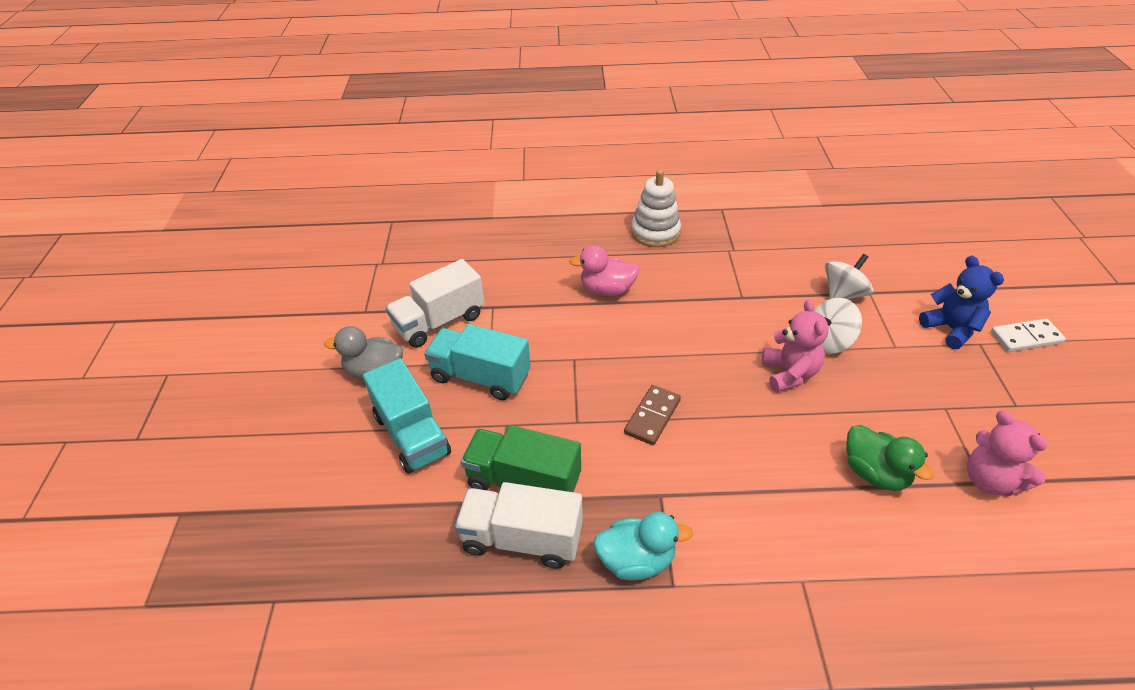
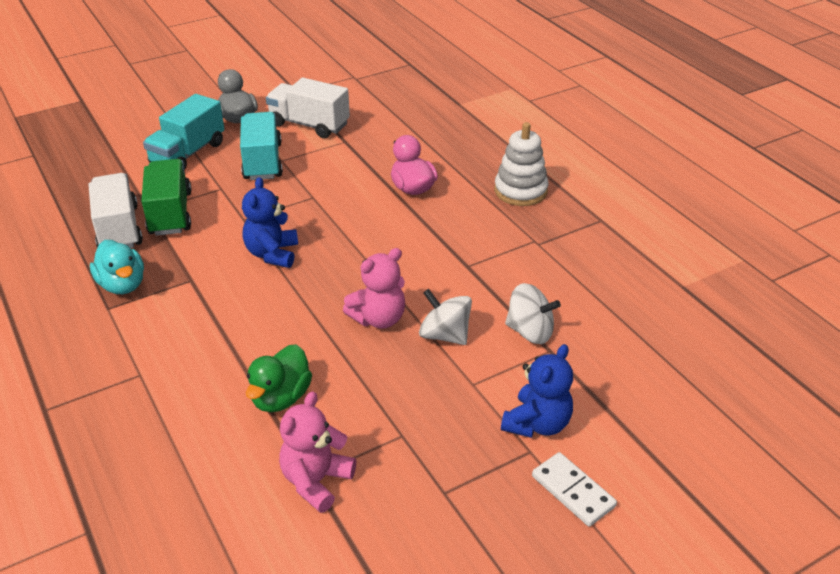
camera: 60 degrees right, 5 degrees down
brown domino [624,385,681,445] -> blue teddy bear [242,177,298,268]

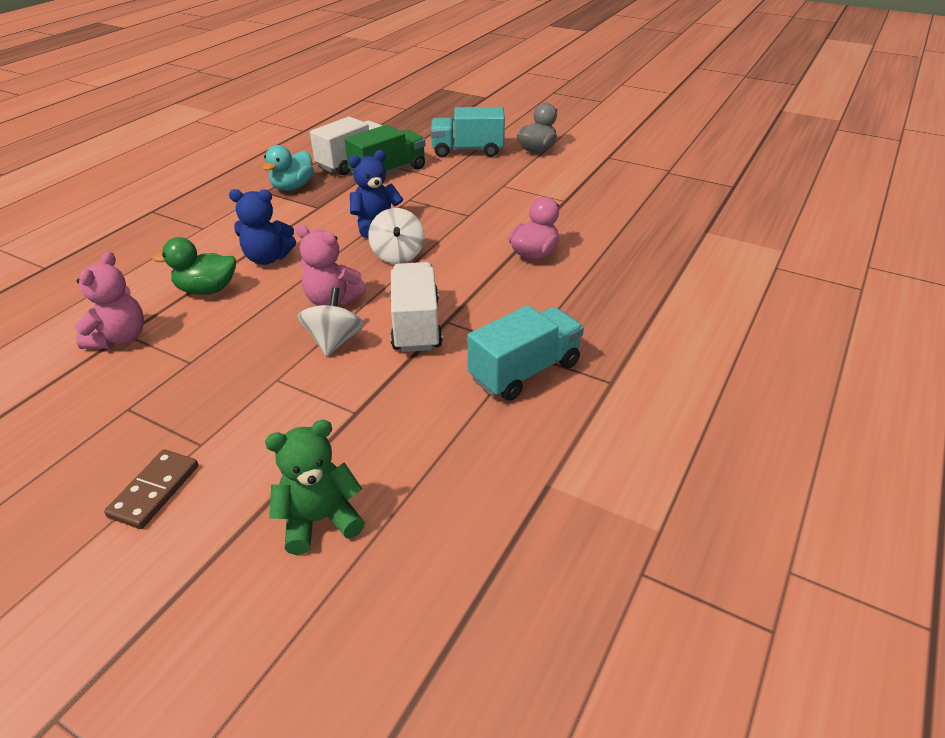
camera: 60 degrees right, 0 degrees up
turquoise truck [240,112,283,180] -> turquoise truck moved to [467,305,584,401]
white truck [266,78,350,138] -> white truck moved to [390,262,443,352]
pink teddy bear [279,391,356,513] -> pink teddy bear turned 105 degrees clockwise [75,251,144,349]
white stacking toy [494,122,549,206] -> none
blue teddy bear [501,344,573,438] -> blue teddy bear moved to [229,189,296,265]
white spinning top [505,283,561,344] -> white spinning top moved to [368,208,425,264]
white domino [532,452,617,527] -> brown domino [104,450,198,529]
none -> green teddy bear [265,420,365,555]

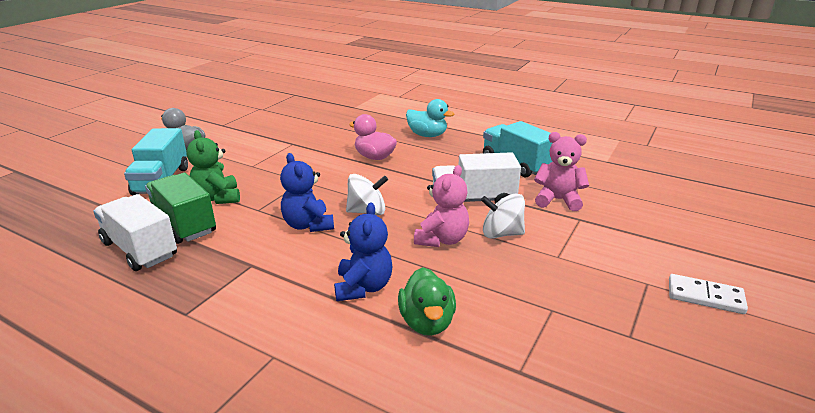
camera: 90 degrees left, 10 degrees down
pink teddy bear [75,251,144,349] -> pink teddy bear moved to [534,132,589,211]
brown domino [104,450,198,529] -> white domino [669,274,748,314]
turquoise duck [262,145,314,191] -> turquoise duck moved to [406,99,454,137]
green teddy bear [265,420,365,555] -> green teddy bear moved to [186,130,240,204]

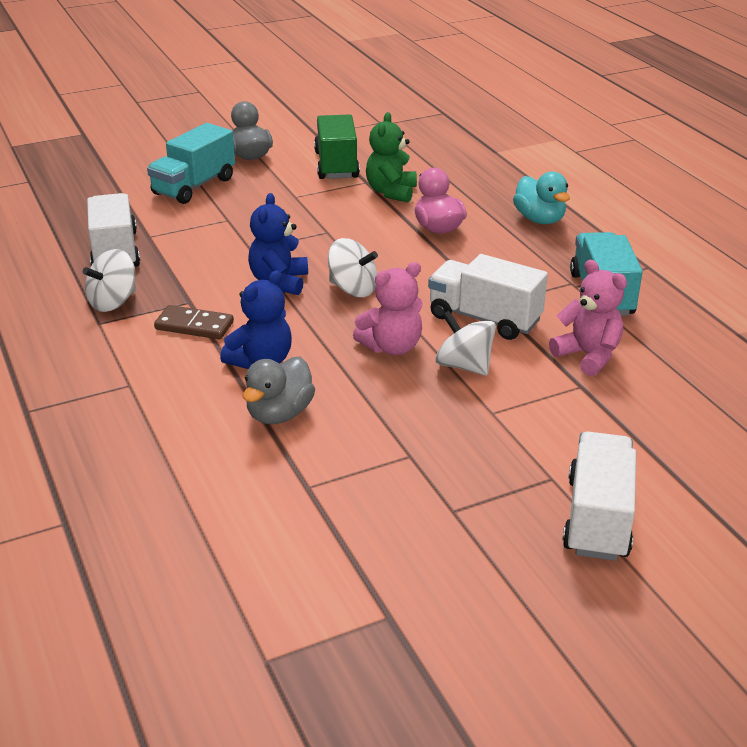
camera: 35 degrees right, 5 degrees up
green truck [145,173,216,244] -> green truck moved to [314,114,360,179]
green teddy bear [186,130,240,204] -> green teddy bear moved to [366,112,417,202]
green duck [398,267,456,336] -> grey duck [242,357,315,424]
white domino [669,274,748,314] -> white truck [563,432,636,561]
none -> white spinning top [83,249,136,312]
none -> brown domino [154,305,234,339]

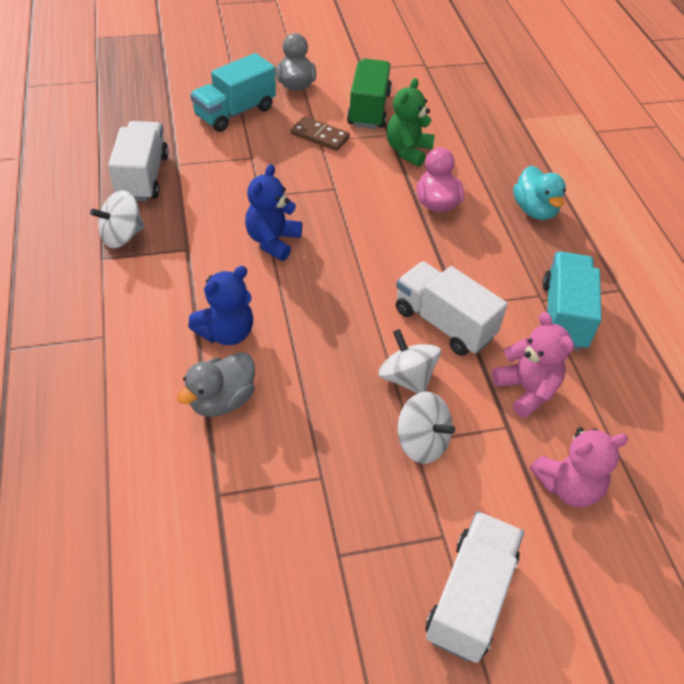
camera: 10 degrees right, 15 degrees up
brown domino [154,305,234,339] -> brown domino moved to [291,116,350,151]
white spinning top [328,238,378,297] -> white spinning top moved to [398,391,455,464]
pink teddy bear [353,262,423,355] -> pink teddy bear moved to [530,427,628,507]

